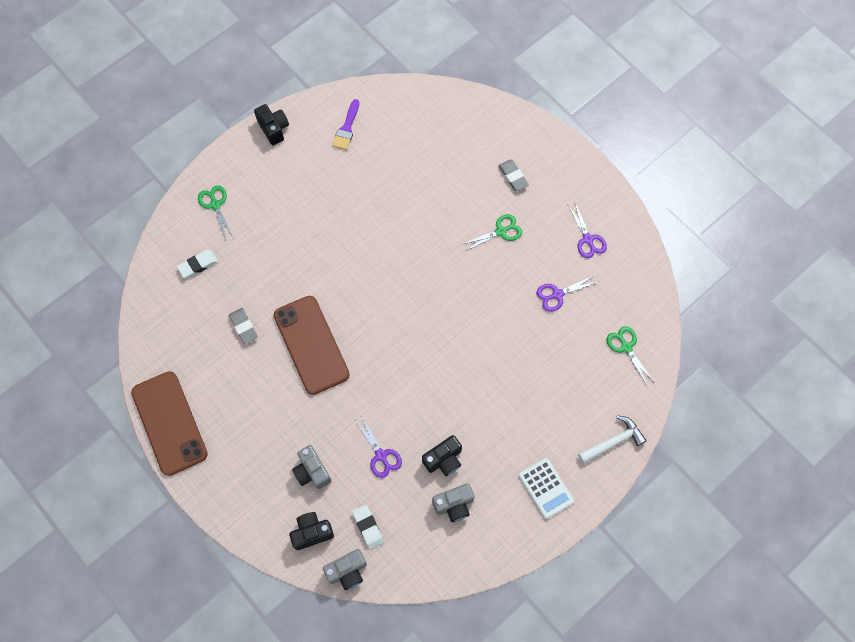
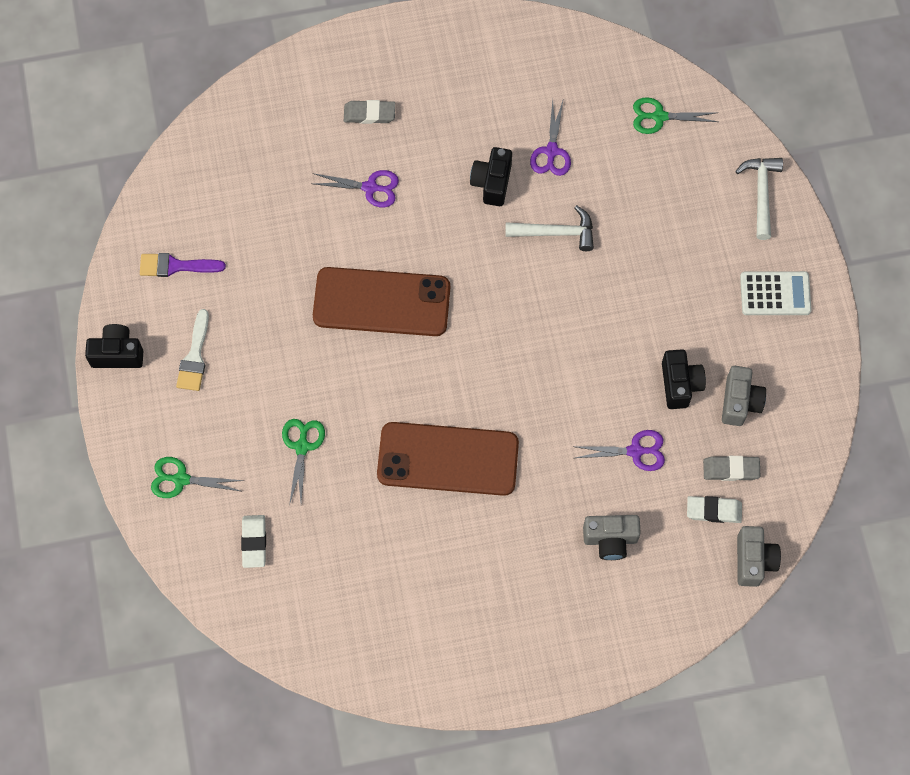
camera: 60 degrees left, 0 degrees up
brown phone [131,371,208,476] -> brown phone moved to [313,267,450,336]
grey eraser [229,308,258,344] -> grey eraser moved to [703,456,761,481]
black camera [289,512,334,550] -> black camera moved to [470,147,512,206]
purple brush [332,99,359,150] -> purple brush turned 135 degrees clockwise [140,253,226,277]
green scissors [463,214,522,251] -> green scissors moved to [282,419,325,506]
purple scissors [567,203,607,258] -> purple scissors moved to [313,170,399,208]
none -> white brush [176,309,209,391]
none -> white hammer [505,205,594,251]

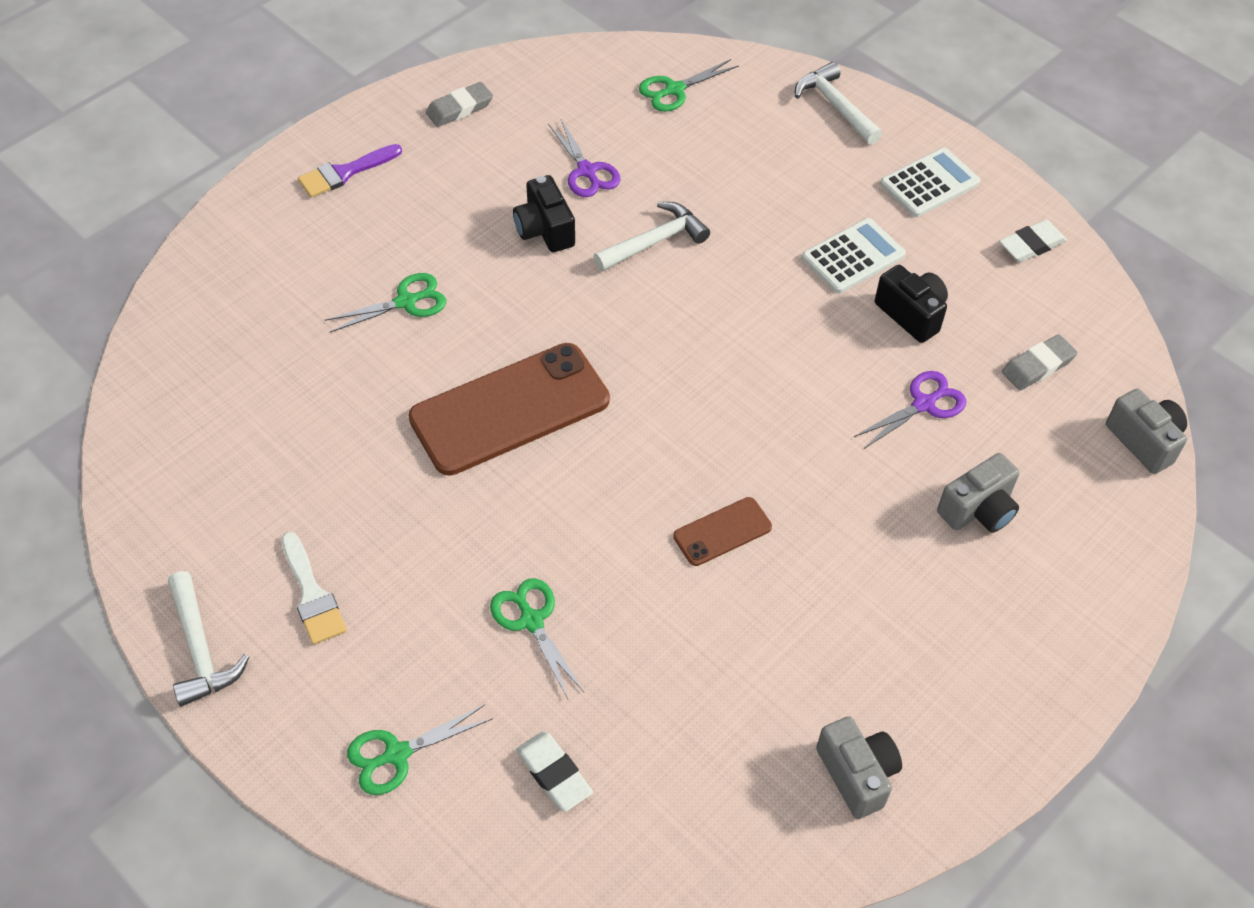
camera: 35 degrees left, 15 degrees down
black camera [85,324,143,368] -> white hammer [168,571,249,707]
purple brush [140,253,226,277] -> purple brush moved to [298,144,402,198]
purple scissors [313,170,399,208] -> green scissors [325,273,446,332]
grey eraser [344,100,395,124] -> grey eraser moved to [426,82,493,127]
brown phone [377,422,519,496] -> brown phone [673,497,772,566], size x0.47
white eraser [687,496,742,523] -> white eraser moved to [999,220,1067,262]
grey camera [722,366,766,426] -> grey camera moved to [816,716,902,819]
none -> white calculator [802,218,906,294]

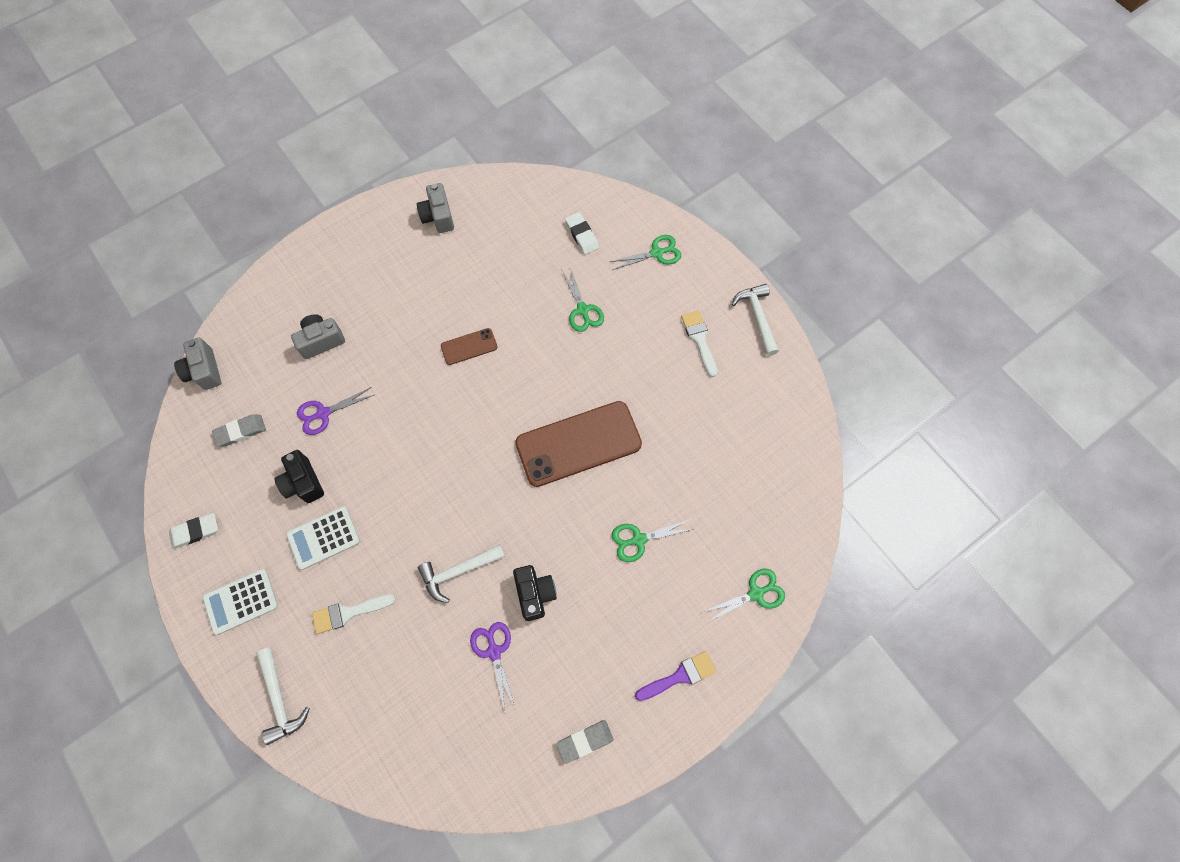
camera: 170 degrees left, 15 degrees up
green scissors [639,59,739,112] -> green scissors moved to [703,569,785,621]
none -> white brush [312,594,396,634]

